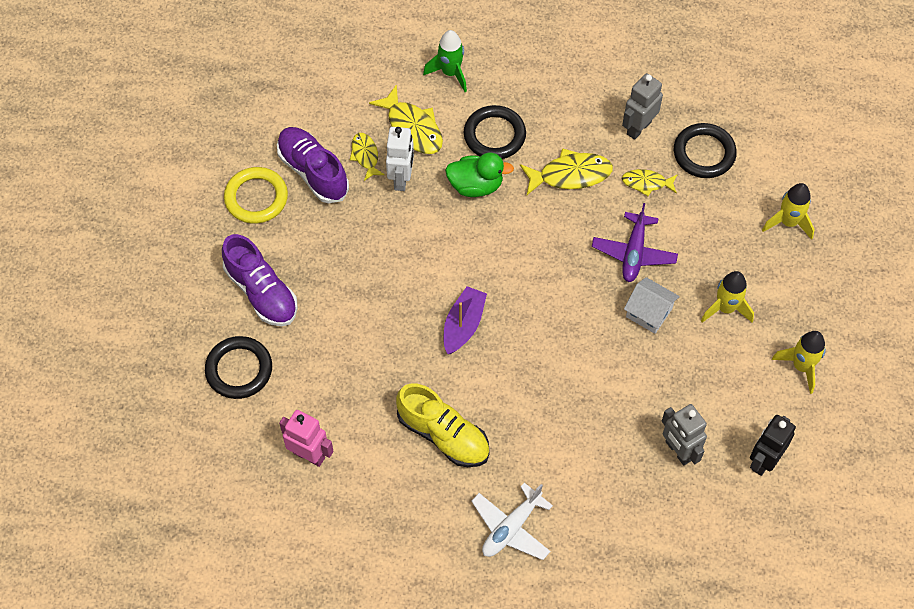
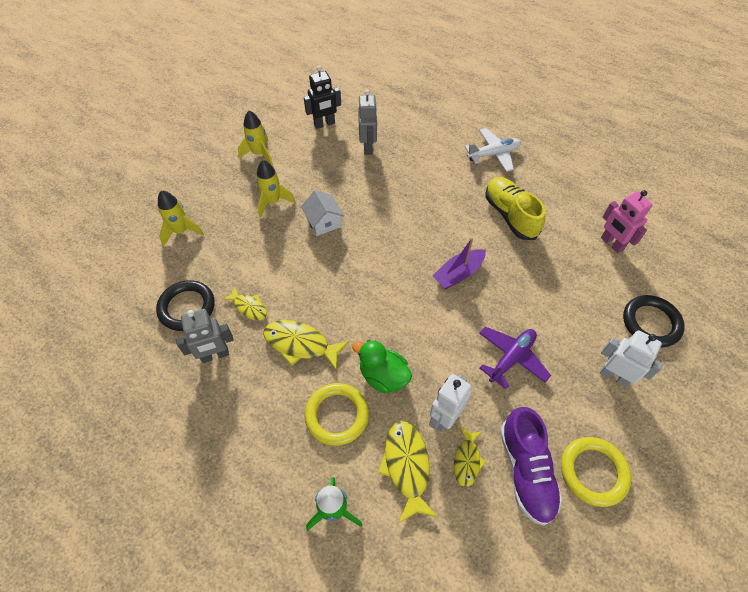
camera: 150 degrees left, 5 degrees down
purple shoe [222,234,298,326] -> white robot [600,330,663,388]
black ring [464,105,526,159] -> yellow ring [305,383,369,446]
purple plane [592,203,678,282] -> purple plane moved to [479,327,551,389]

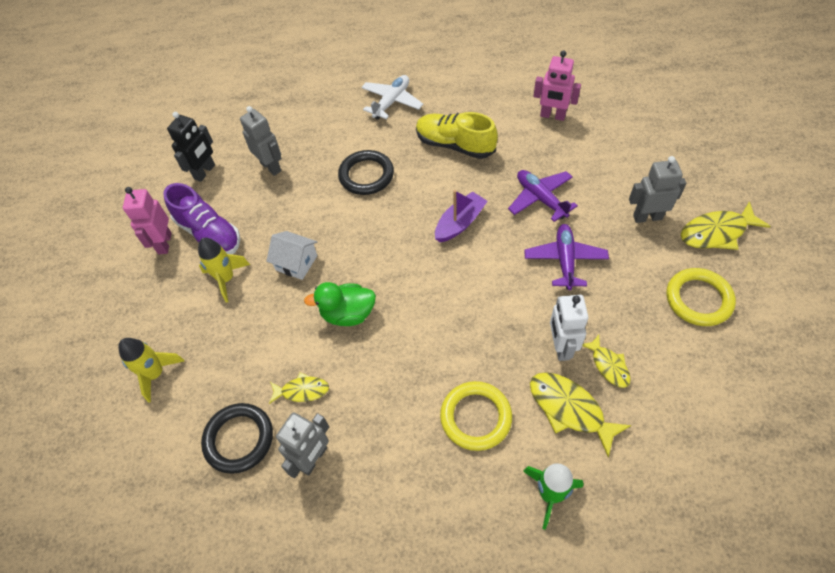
camera: 35 degrees left, 0 degrees up
yellow rocket [238,111,273,165] -> pink robot [123,187,172,254]
yellow fish [263,320,349,371] -> yellow fish moved to [681,201,771,250]
green duck [352,340,412,394] -> green duck moved to [304,282,376,326]
purple boat [433,237,486,289] -> purple boat turned 150 degrees counterclockwise [435,190,488,242]
purple shoe [500,407,563,526] -> purple shoe moved to [163,183,240,254]
white robot [600,330,663,388] -> grey robot [629,156,686,223]
black ring [623,295,685,348] -> black ring moved to [338,150,394,195]
none -> purple plane [508,170,578,222]

